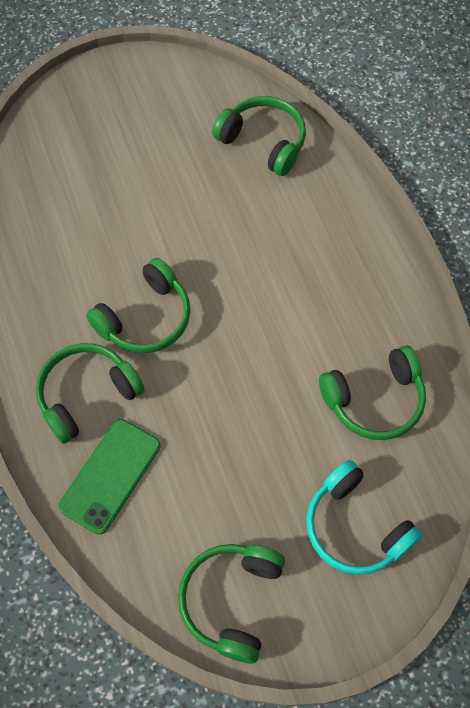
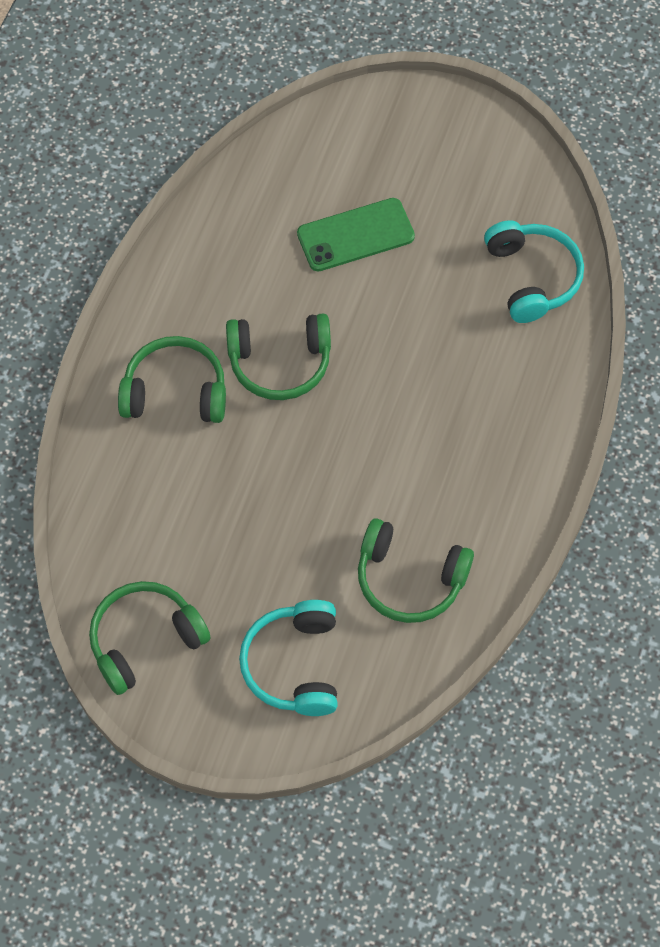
camera: 40 degrees right, 0 degrees up
green phone [58,419,161,535] -> green phone moved to [297,198,415,271]
green headphones [212,96,306,176] -> turquoise headphones [484,220,584,323]

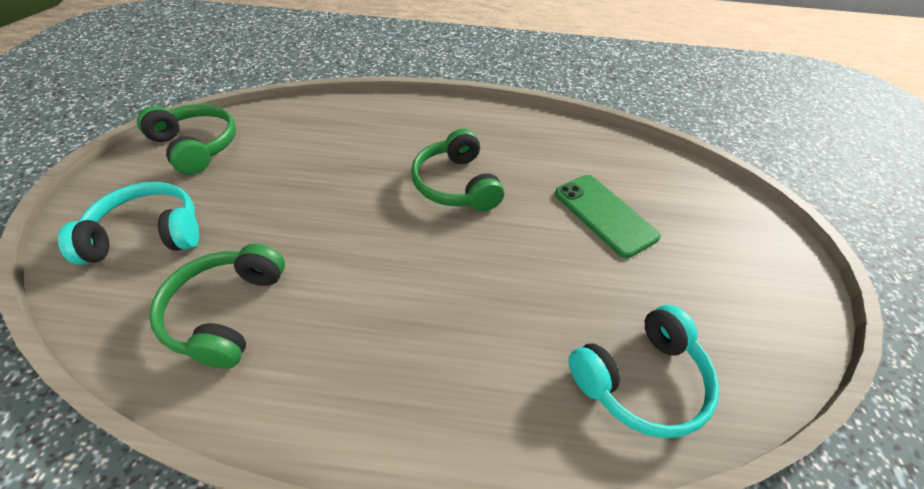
camera: 75 degrees right, 15 degrees down
green headphones [118,336,226,423] -> none

